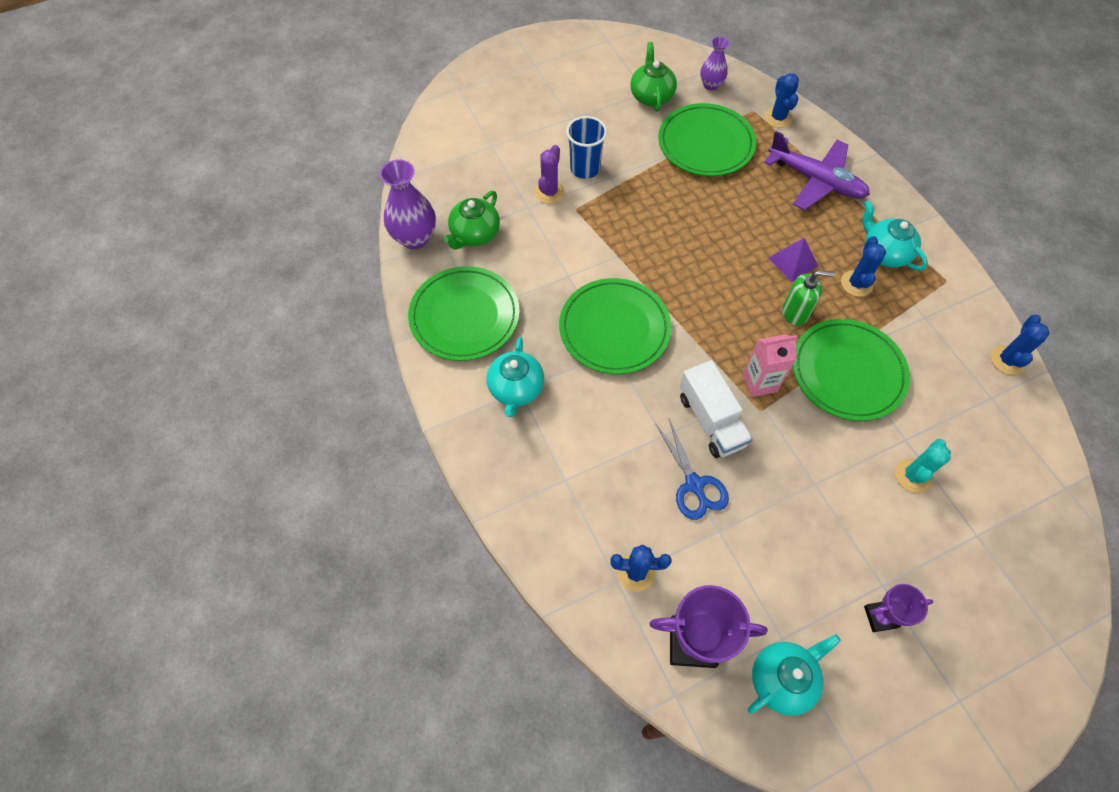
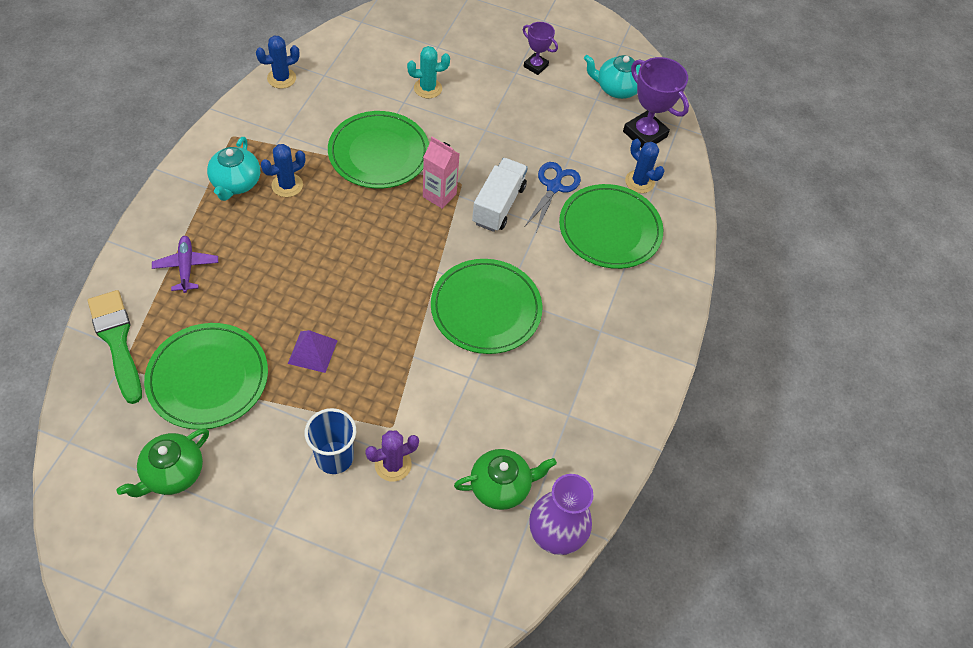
camera: 140 degrees left, 5 degrees down
green plate [408,266,520,361] -> green plate moved to [559,184,663,269]
turquoise teapot [487,337,544,417] -> none
purple vase [700,37,729,90] -> none
blue cactus [764,73,799,128] -> green brush [88,290,142,404]
purple plane [764,131,870,210] -> purple plane [152,236,218,293], size x0.57
purple pyramid [769,238,818,282] -> purple pyramid moved to [288,330,338,373]
green soap dispenser [783,270,834,326] -> none

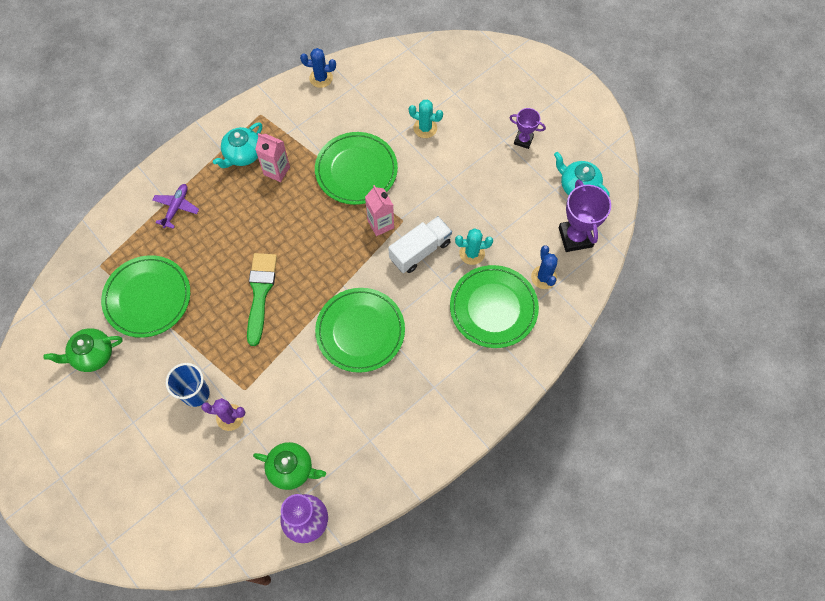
camera: 35 degrees right, 10 degrees up
green brush [88,290,142,404] -> green brush moved to [247,253,277,346]
blue cactus [261,144,305,197] -> pink carton [255,133,290,182]
purple pyramid [288,330,338,373] -> none
purple trophy [523,22,558,75] -> purple trophy turned 45 degrees counterclockwise [509,108,546,149]
blue scissors [525,162,581,232] -> turquoise cactus [455,228,493,265]

